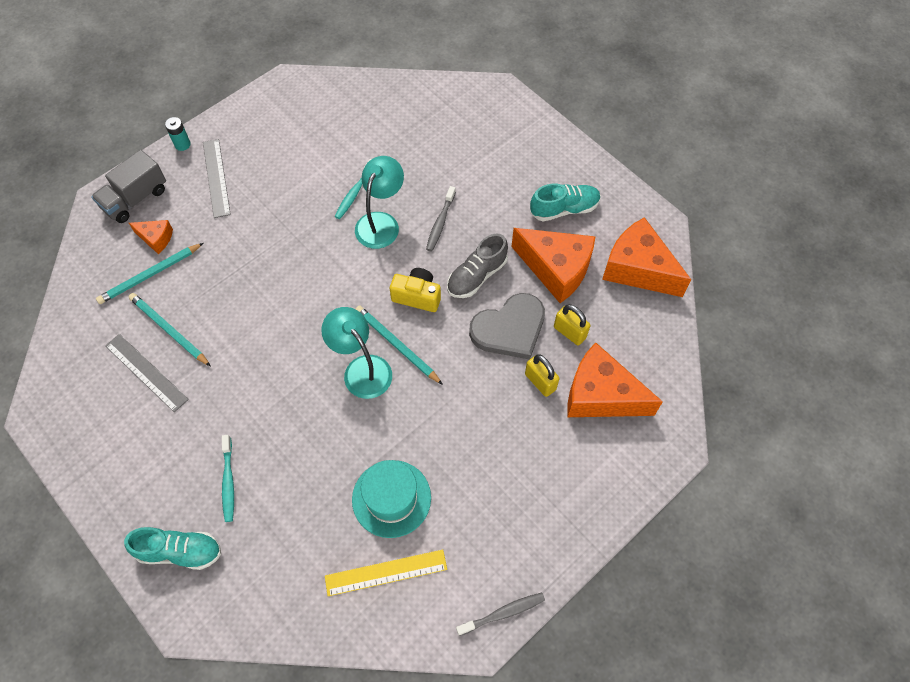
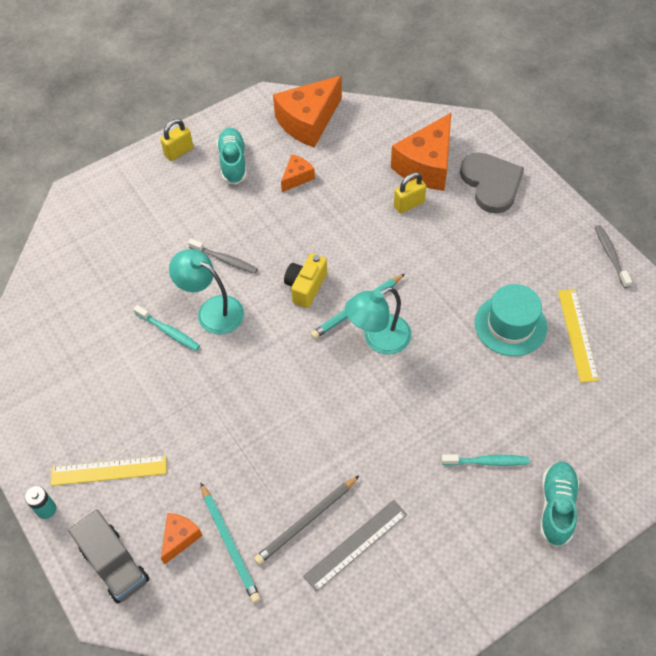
camera: 80 degrees left, 5 degrees down
turquoise pencil [129,293,211,366] -> grey pencil [254,475,360,565]
grey ruler [203,139,231,218] -> yellow ruler [51,456,166,486]
grey shoe [447,234,508,298] -> none
grey heart [469,293,545,360] -> grey heart moved to [460,153,524,213]
orange cheese [512,228,596,303] -> orange cheese [281,155,315,192], size x0.49
yellow padlock [554,304,590,345] -> yellow padlock moved to [160,119,193,161]

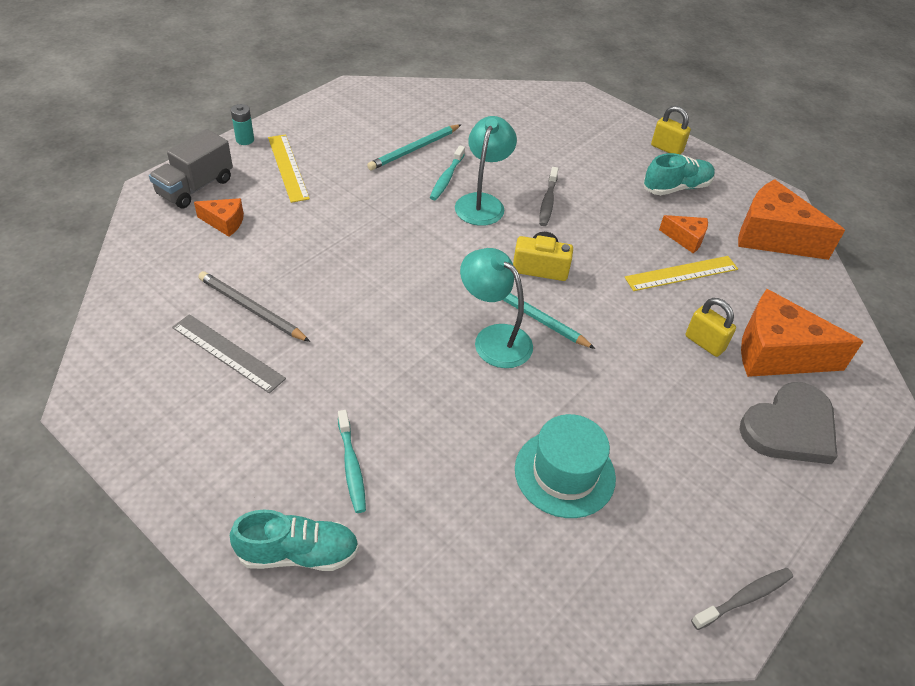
camera: 70 degrees right, 10 degrees down
turquoise pencil [200,482,261,603] -> turquoise pencil moved to [367,124,462,170]
yellow ruler [558,289,599,382] -> yellow ruler moved to [624,256,738,291]

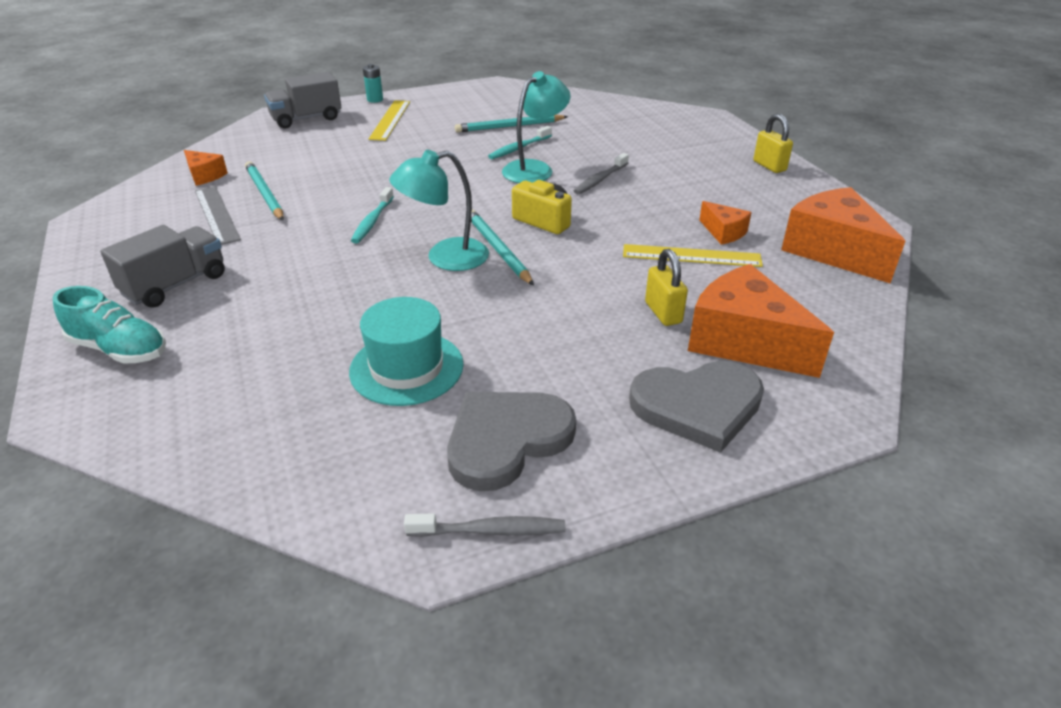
camera: 30 degrees right, 10 degrees down
orange cheese [194,198,244,237] -> orange cheese moved to [184,150,228,186]
grey pencil [198,271,310,342] -> turquoise pencil [245,161,284,221]
turquoise toothbrush [338,410,366,513] -> turquoise toothbrush moved to [351,187,394,243]
turquoise lamp [460,248,533,368] -> turquoise lamp turned 90 degrees counterclockwise [389,150,489,271]
turquoise shoe [643,153,715,195] -> none
none -> grey truck [100,225,225,308]
none -> grey heart [447,392,576,491]

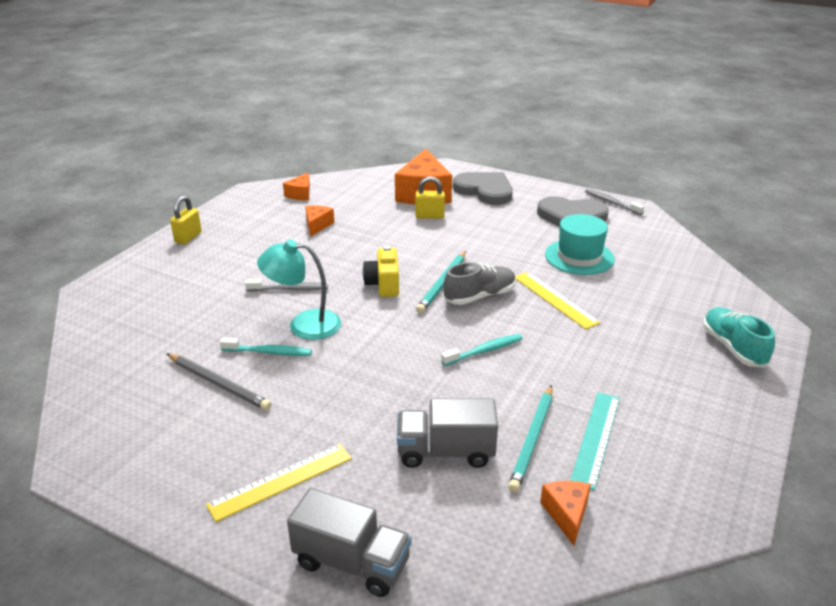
camera: 130 degrees left, 5 degrees down
grey truck [100,225,225,308] -> grey truck moved to [397,399,498,468]
grey ruler [195,186,241,245] -> turquoise ruler [570,393,620,490]
turquoise battery [363,64,383,103] -> none
turquoise lamp [389,150,489,271] -> grey shoe [443,262,516,305]
turquoise pencil [455,115,568,133] -> grey pencil [166,353,271,410]
yellow ruler [623,244,763,267] -> yellow ruler moved to [515,272,600,329]
yellow padlock [645,249,688,326] -> yellow padlock turned 60 degrees clockwise [415,176,445,219]
orange cheese [781,187,905,283] -> orange cheese [283,173,310,200], size x0.49

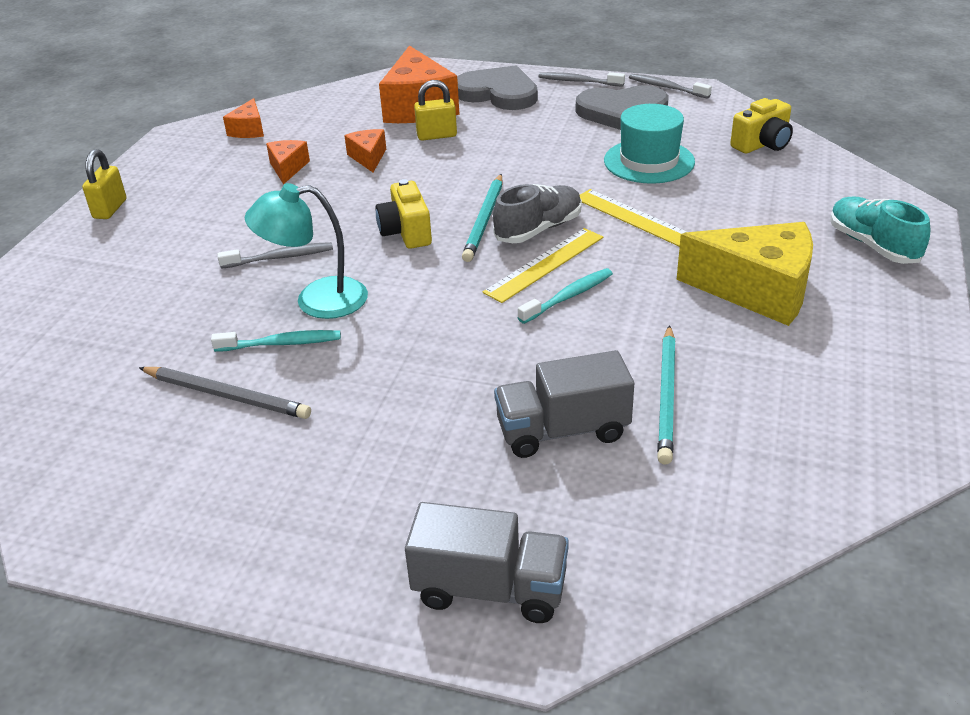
camera: 10 degrees left, 5 degrees up
yellow ruler [206,444,352,522] -> yellow ruler moved to [483,228,603,303]
orange cheese [540,481,591,545] -> orange cheese moved to [344,129,386,172]
turquoise ruler [570,393,620,490] -> none
none -> grey toothbrush [539,72,625,87]
none -> yellow cheese [677,222,813,326]
none -> yellow camera [730,98,793,153]

